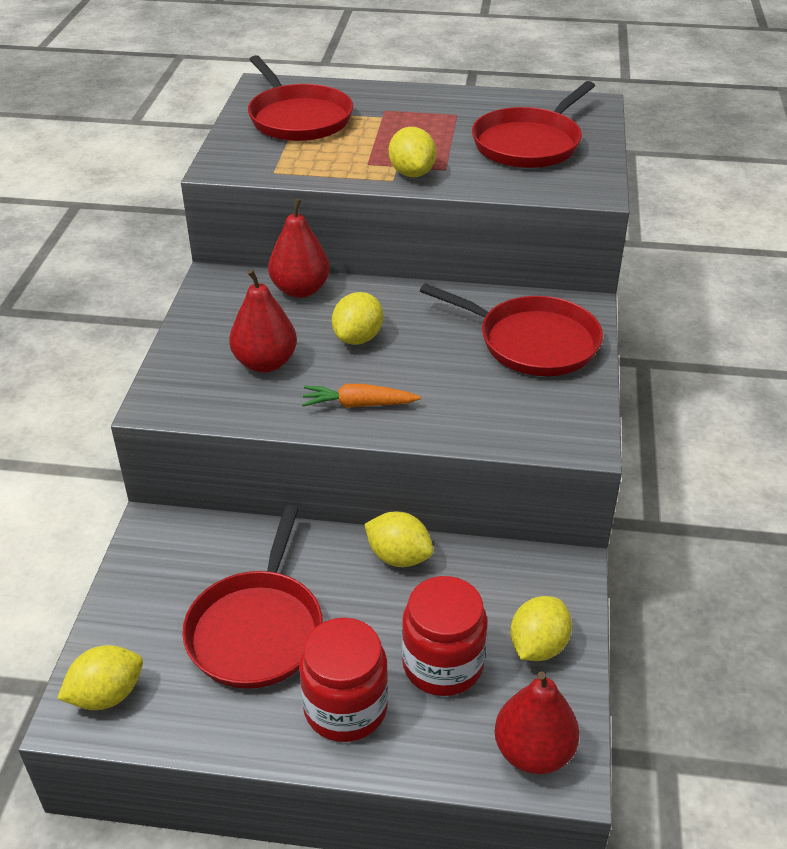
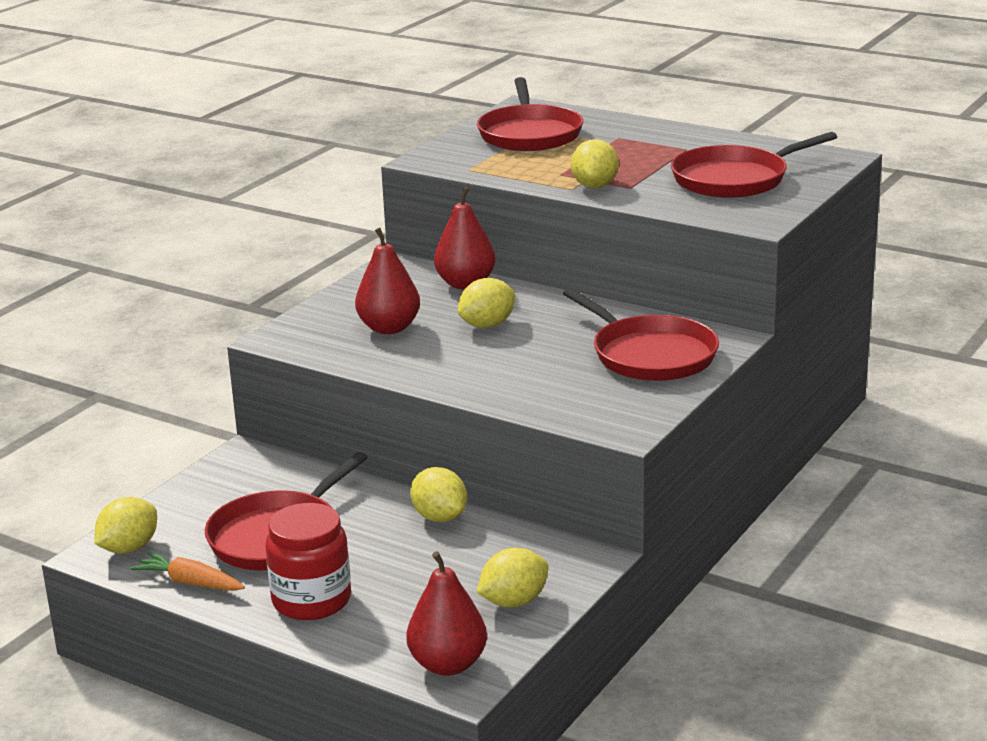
camera: 25 degrees right, 15 degrees down
yellow lemon [57,645,143,710] -> yellow lemon turned 45 degrees counterclockwise [94,497,157,554]
orange carrot [302,384,421,408] -> orange carrot moved to [130,552,245,591]
red jar [402,576,487,696] -> none

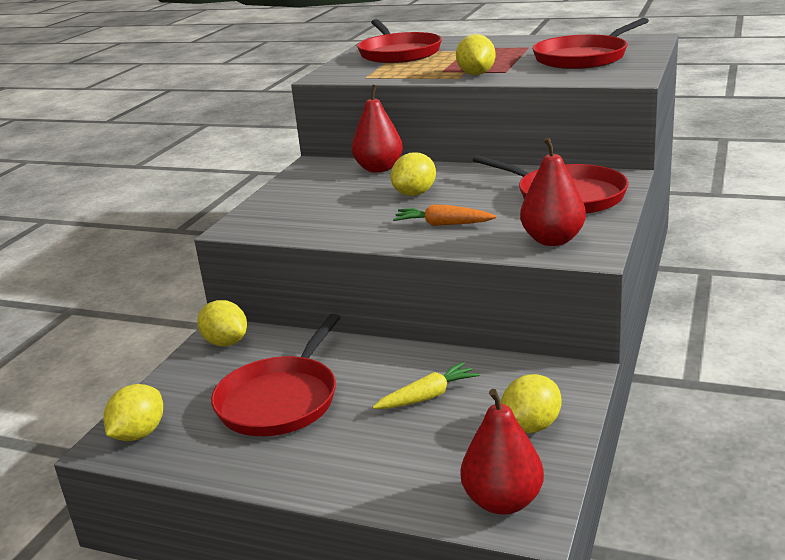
camera: 10 degrees left, 0 degrees up
orange carrot [130,552,245,591] -> orange carrot moved to [393,205,496,226]
red jar [265,503,351,620] -> none
red pear [355,227,420,334] -> red pear moved to [520,137,586,246]
yellow lemon [410,467,467,522] -> yellow lemon moved to [197,300,247,346]
none -> yellow carrot [372,362,480,409]

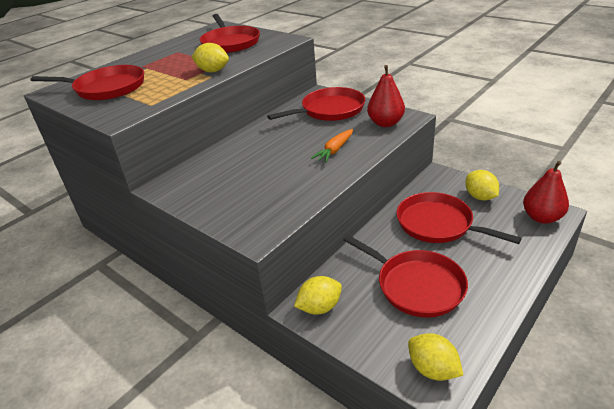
camera: 70 degrees left, 10 degrees up
red pear [352,84,403,173] -> none
yellow carrot [372,362,480,409] -> red pan [396,192,522,244]
yellow lemon [391,153,436,196] -> none

